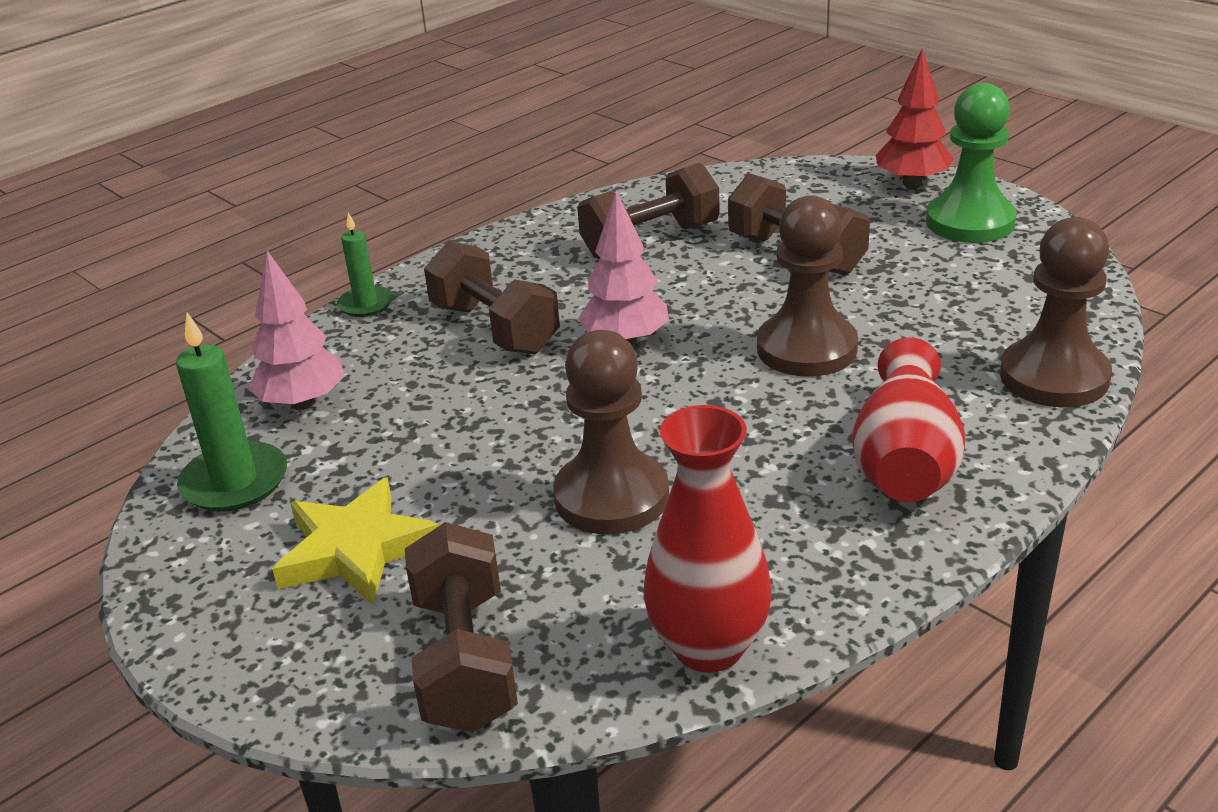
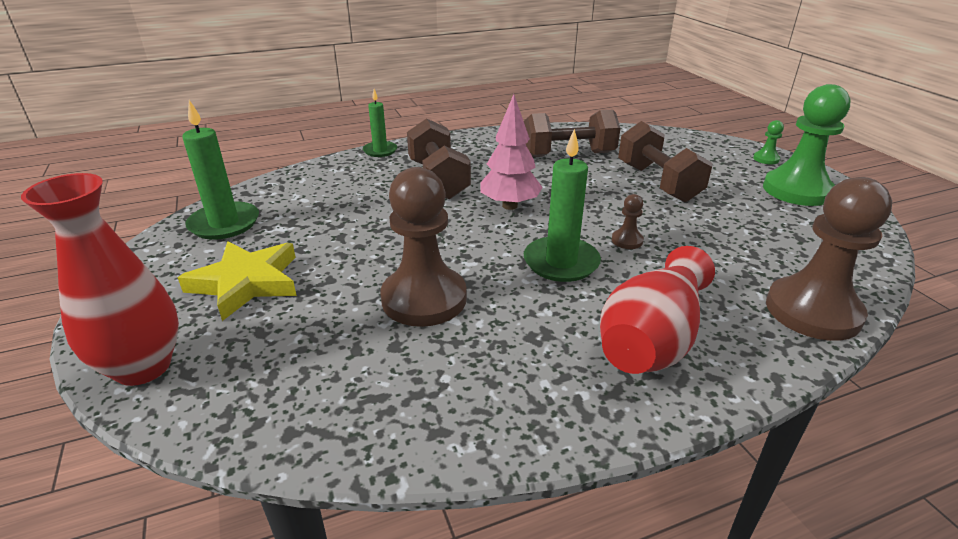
camera: 20 degrees right, 0 degrees up
pink tree [248,251,345,410] -> none
brown dumbbell [405,522,518,733] -> none
red vase [643,405,772,673] -> red vase moved to [21,173,179,386]
brown pawn [757,195,858,377] -> brown pawn [612,194,644,249], size x0.42
red tree [876,48,953,188] -> green pawn [753,120,784,164]
none -> green candle [524,129,601,282]

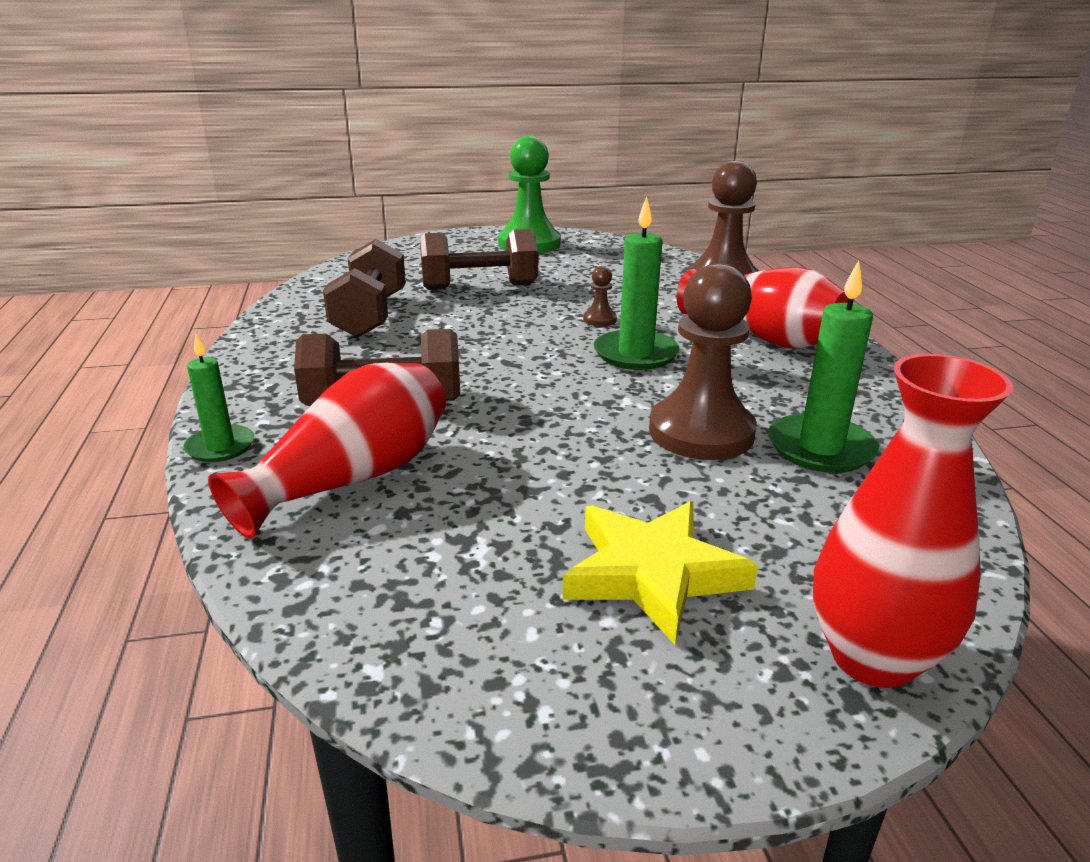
camera: 80 degrees left, 5 degrees down
green candle [182,100,259,240] -> green candle moved to [768,261,879,473]
pink tree [480,94,543,210] -> none
green pawn [753,120,784,164] -> none
none -> red vase [208,363,446,539]

